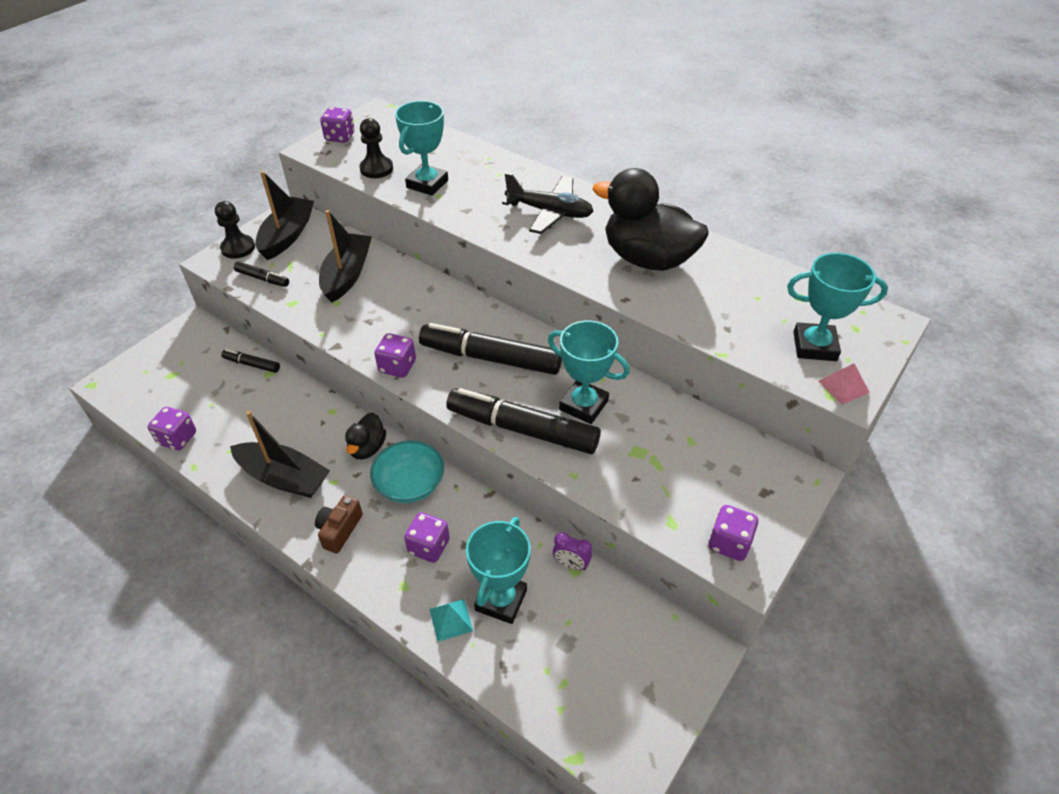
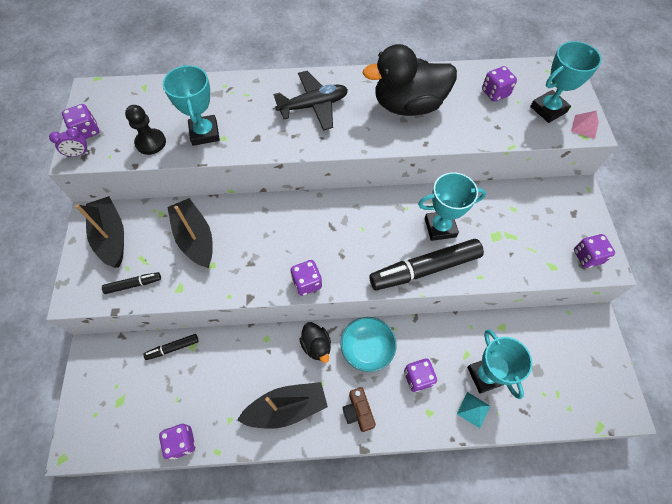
camera: 40 degrees left, 15 degrees up
black pawn [215,201,255,259] -> none
black marker [419,323,562,375] -> none
purple clock [553,532,592,570] -> purple clock moved to [49,128,90,157]
none -> purple dice [482,66,517,102]

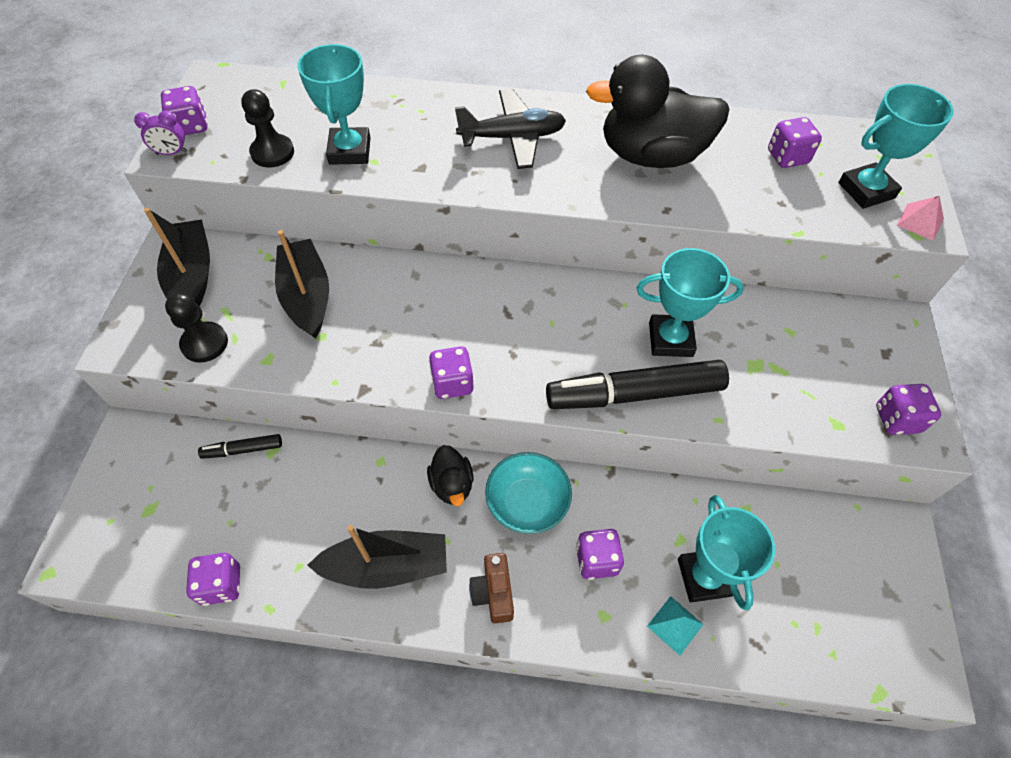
camera: 10 degrees right, 5 degrees down
black marker [102,272,161,294] -> black pawn [165,293,228,363]

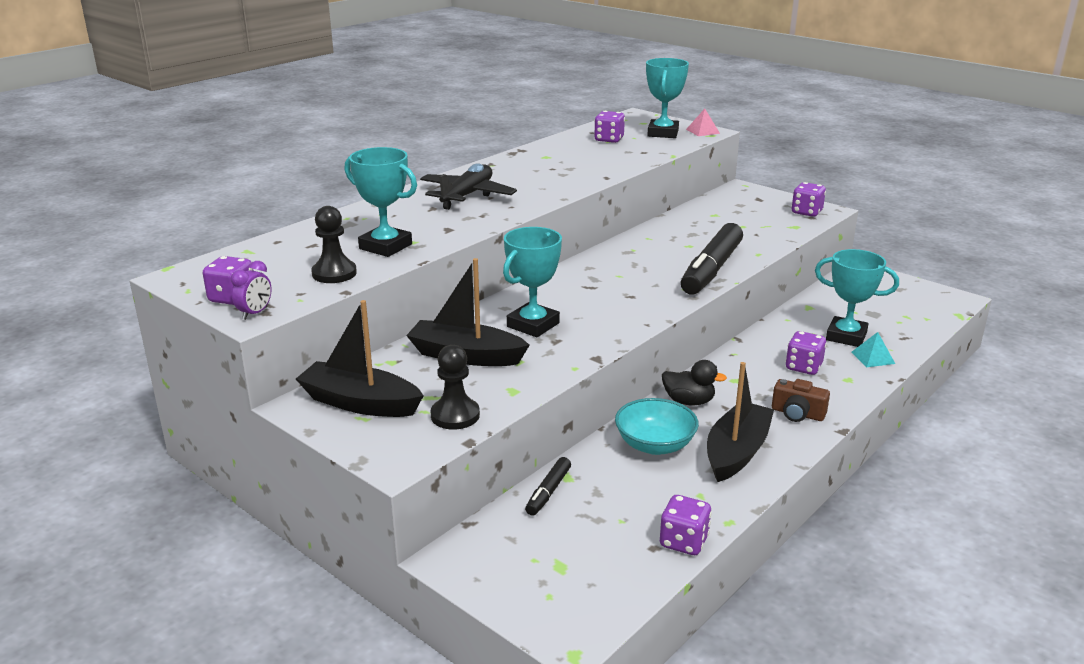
camera: 55 degrees left, 30 degrees down
purple dice [429,346,474,399] -> none
turquoise bowl [485,452,572,534] -> turquoise bowl moved to [615,398,699,455]
black duck [586,55,729,168] -> none
turquoise trophy [636,248,744,357] -> turquoise trophy moved to [503,227,562,337]

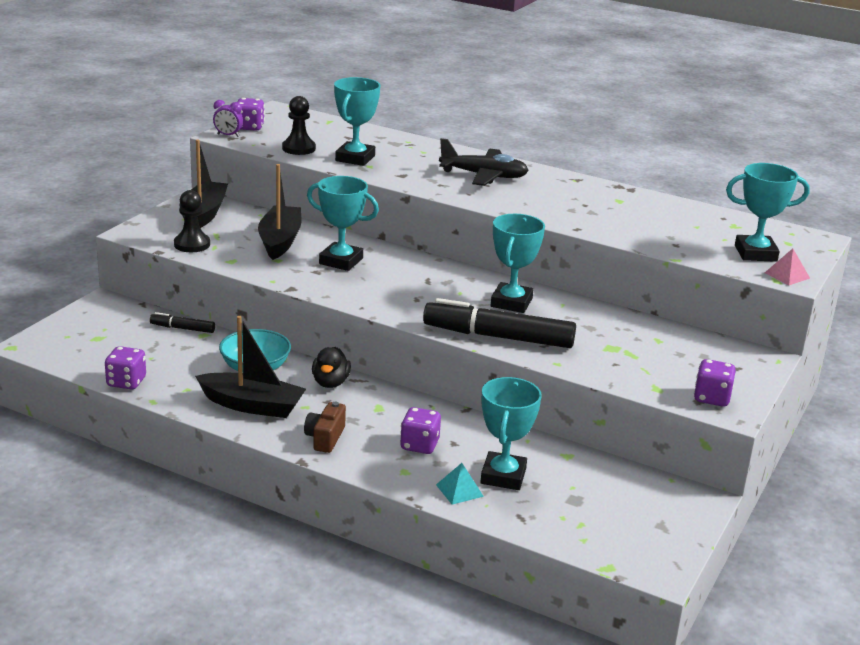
camera: 75 degrees right, 0 degrees up
purple dice [594,111,625,143] -> none
none -> turquoise trophy [491,214,545,313]

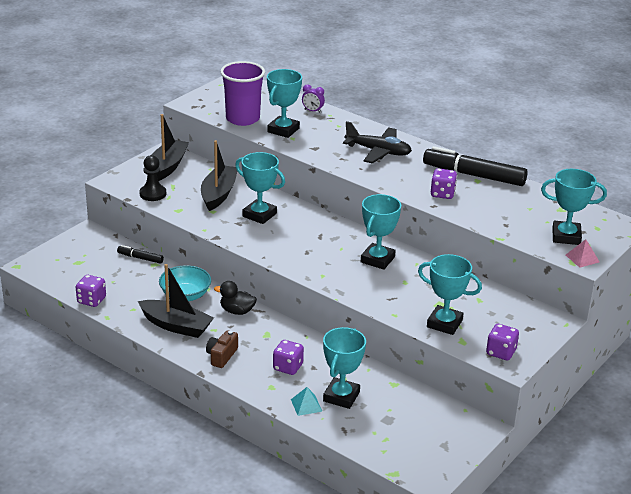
camera: 10 degrees right, 5 degrees up
purple clock [213,100,243,137] -> purple clock moved to [302,84,325,113]
purple dice [237,98,265,131] -> purple dice moved to [431,168,457,199]
black pawn [282,96,316,155] -> purple cup [220,61,265,126]
black duck [312,347,351,388] -> black duck turned 90 degrees clockwise [214,281,257,315]
black marker [423,298,576,348] -> black marker moved to [423,146,528,186]
none -> turquoise trophy [418,254,482,335]

